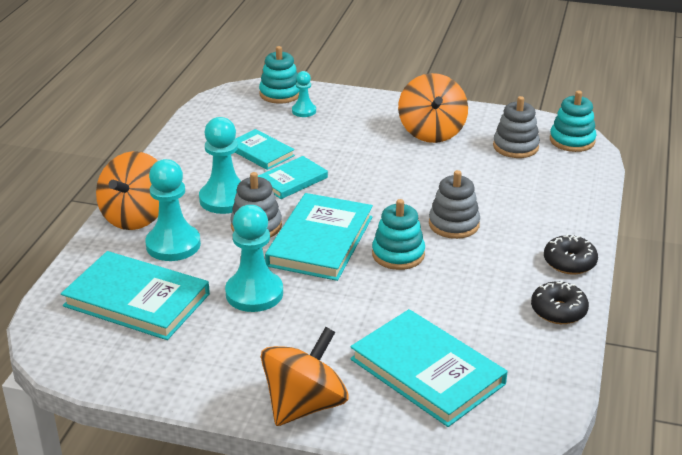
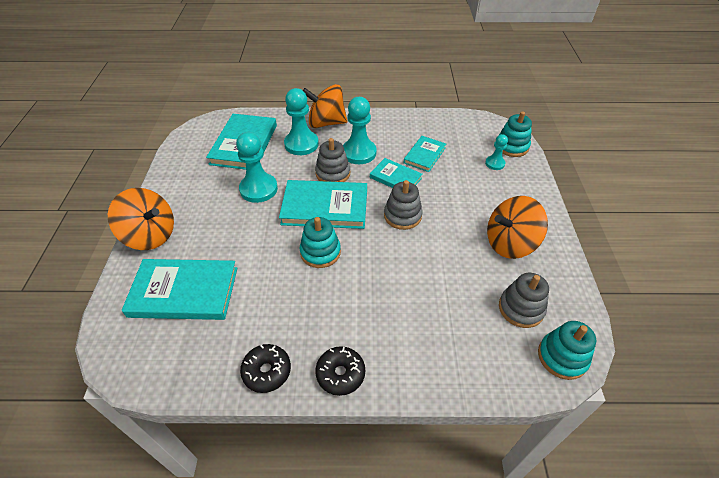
camera: 75 degrees right, 15 degrees up
turquoise book [350,309,507,427] -> turquoise book turned 60 degrees clockwise [122,259,237,320]
grey stacking toy [429,170,480,239] -> grey stacking toy moved to [384,180,423,230]

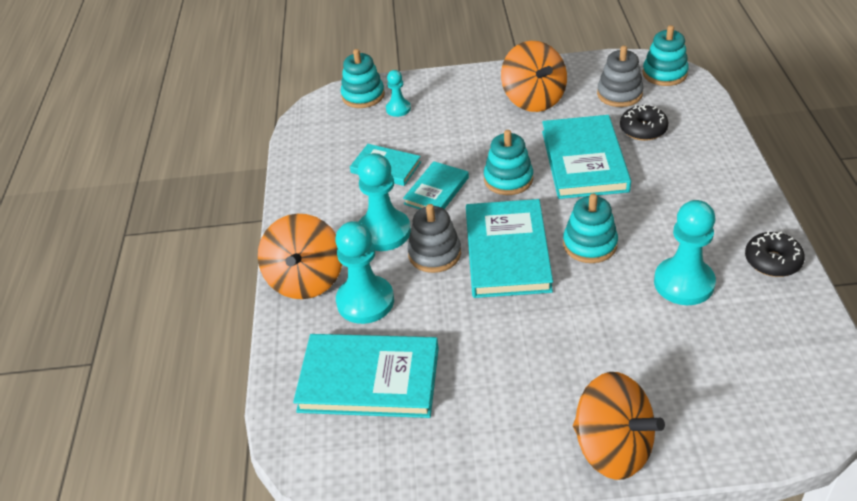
camera: 90 degrees left, 5 degrees down
orange spinning top [108,188,174,250] -> orange spinning top turned 105 degrees clockwise [573,372,665,480]
turquoise book [122,259,237,320] -> turquoise book moved to [542,115,631,199]
turquoise pawn [236,132,278,203] -> turquoise pawn moved to [654,200,716,305]
black donut [315,346,365,396] -> black donut moved to [620,104,669,141]
grey stacking toy [384,180,423,230] -> turquoise stacking toy [484,130,533,195]

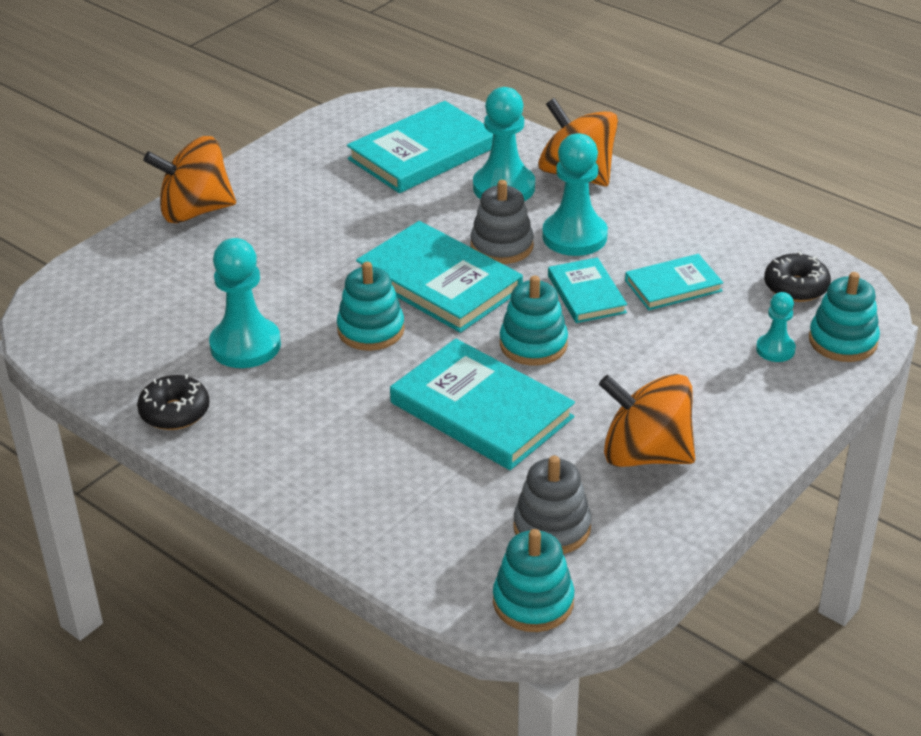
camera: 130 degrees right, 5 degrees down
black donut [620,104,669,141] -> black donut moved to [764,251,831,302]

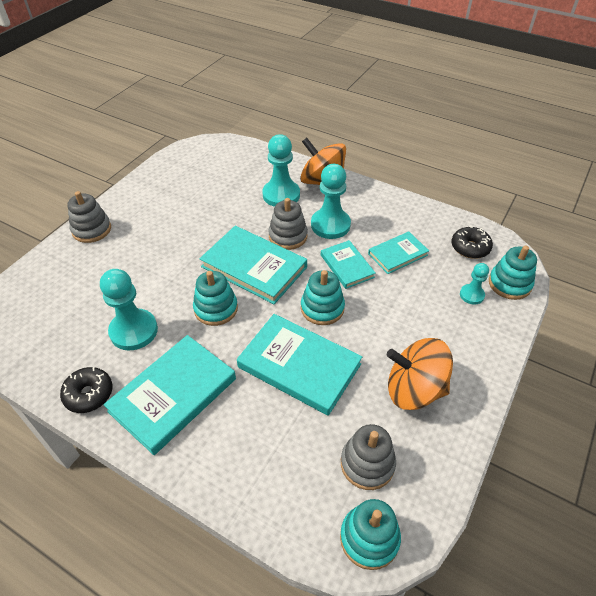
camera: 10 degrees left, 10 degrees up
orange spinning top [143,136,236,223] -> grey stacking toy [67,191,111,243]
turquoise book [347,101,493,193] -> turquoise book moved to [104,335,236,455]

